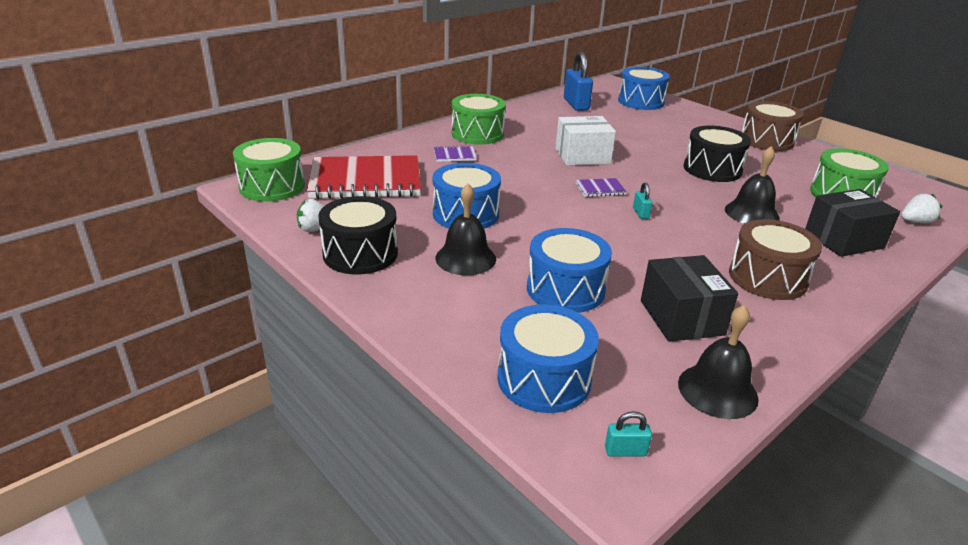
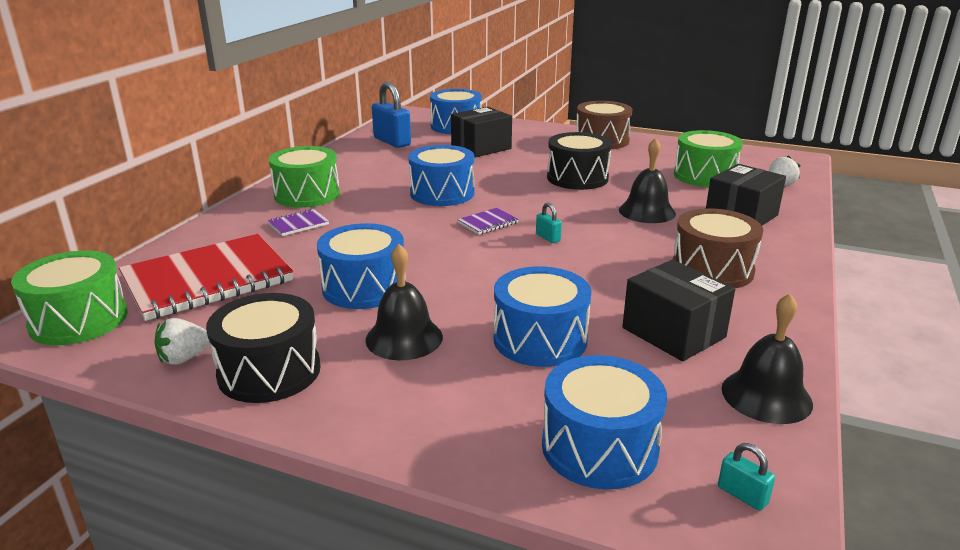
camera: 25 degrees left, 5 degrees down
white box [555,116,616,166] -> blue drum [408,145,475,206]
turquoise padlock [605,411,652,456] -> turquoise padlock turned 75 degrees clockwise [718,443,775,511]
none -> black box [451,107,512,158]

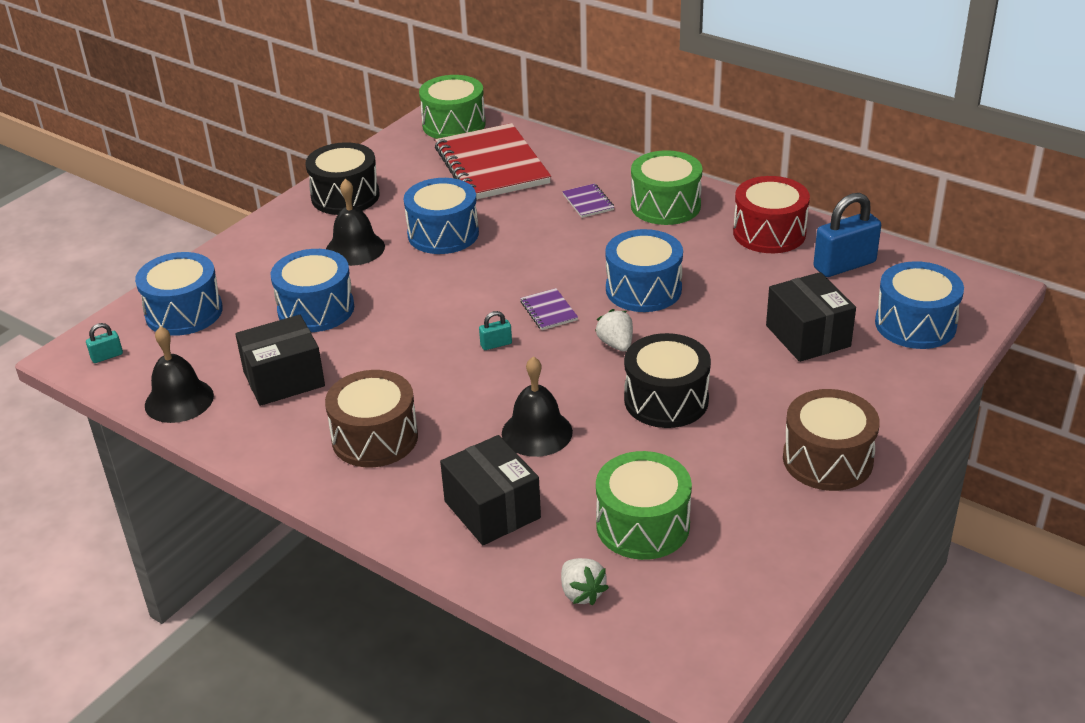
camera: 105 degrees right, 10 degrees up
white strawberry [155,318,211,365] -> white strawberry moved to [595,309,633,352]
none -> red drum [733,176,810,253]

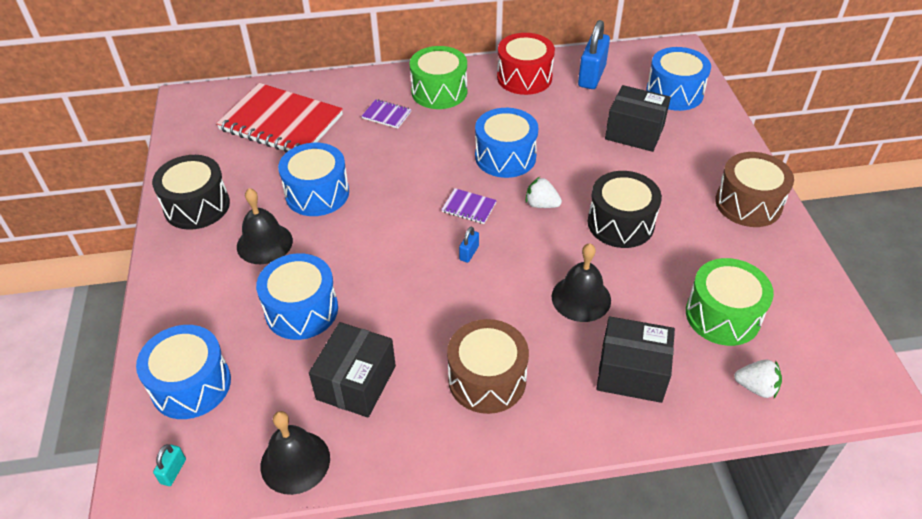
camera: 45 degrees left, 10 degrees up
green drum [419,75,486,139] -> none
turquoise padlock [479,311,512,350] -> blue padlock [459,226,479,263]

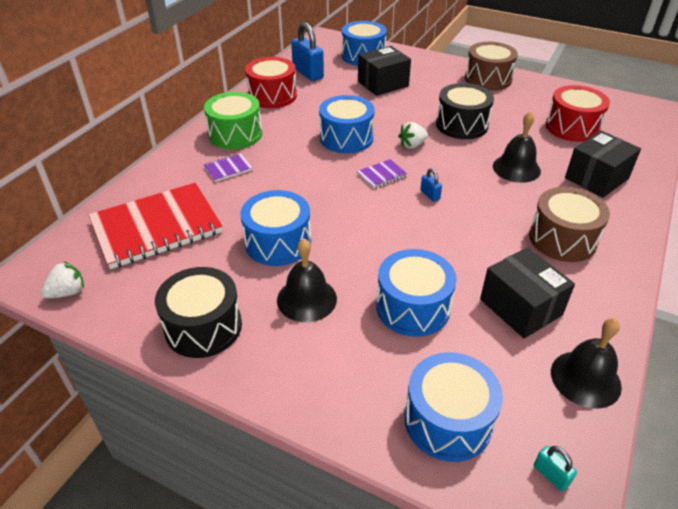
camera: 55 degrees left, 5 degrees down
green drum [686,258,774,346] -> red drum [546,85,610,142]
white strawberry [734,359,782,398] -> white strawberry moved to [41,261,84,298]

